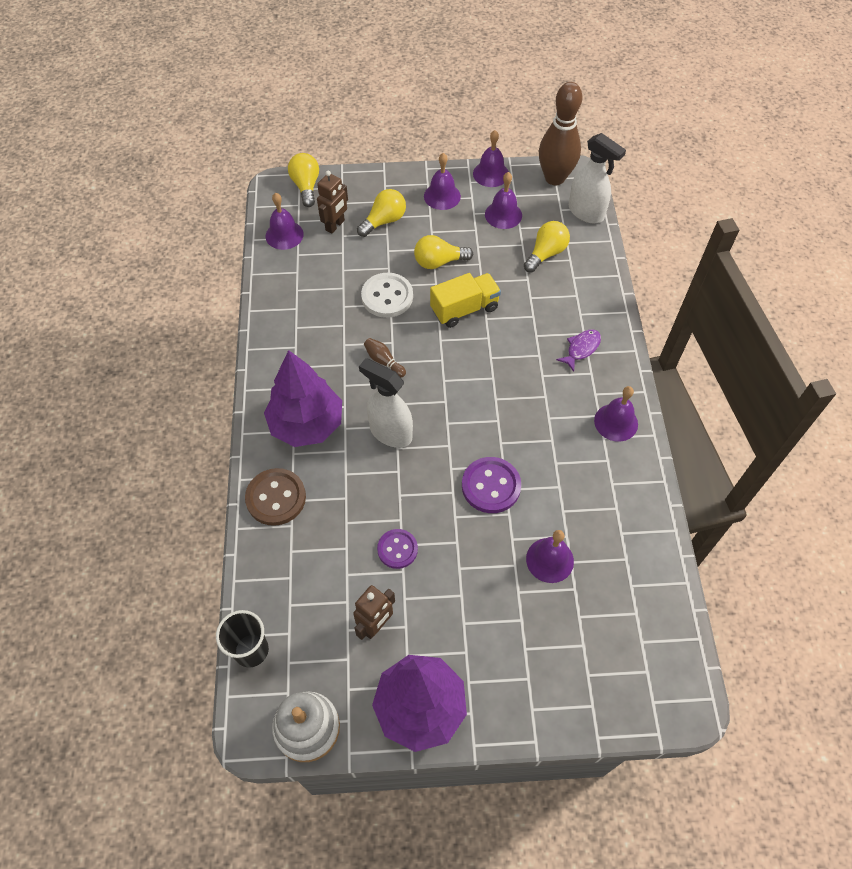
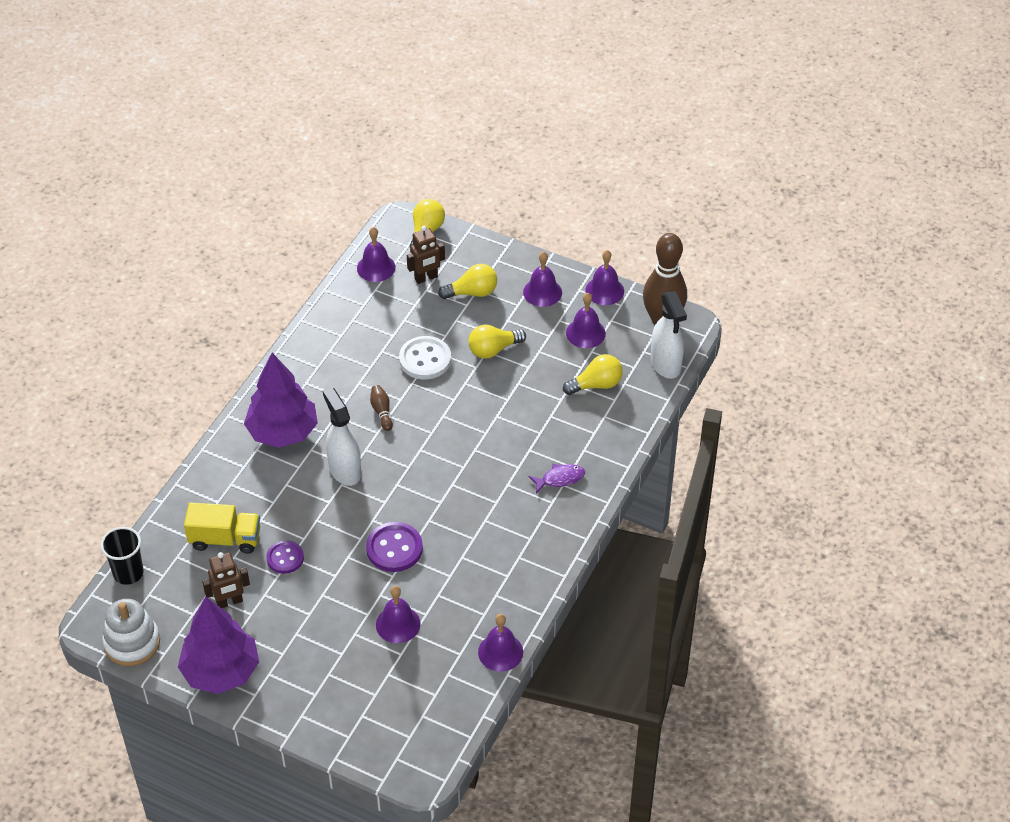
camera: 30 degrees right, 10 degrees down
brown button [245,468,306,526] -> none
yellow light bulb [414,235,473,269] -> yellow light bulb turned 45 degrees counterclockwise [468,325,526,359]
yellow truck [430,273,501,328] -> yellow truck moved to [184,502,260,554]
purple bell [594,386,638,442] -> purple bell moved to [478,614,523,672]

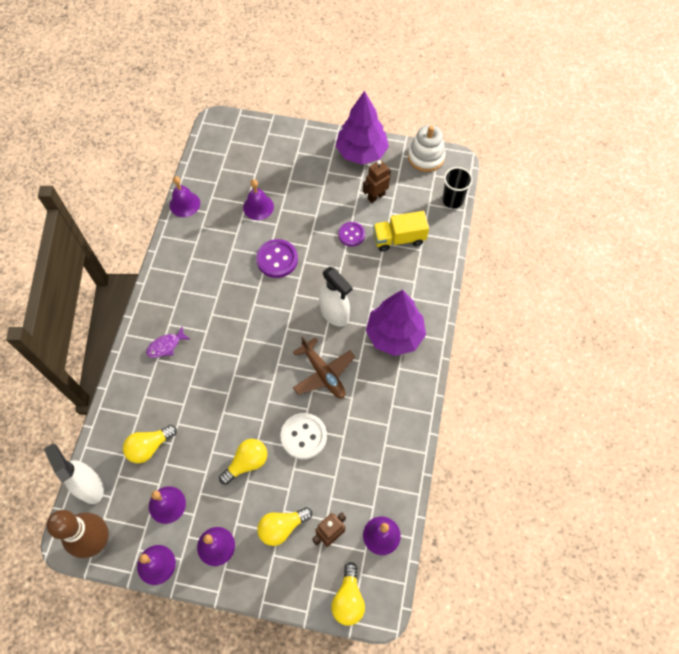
camera: 165 degrees right, 15 degrees up
brown bowling pin [370,385,393,431] -> brown plane [293,336,355,398]

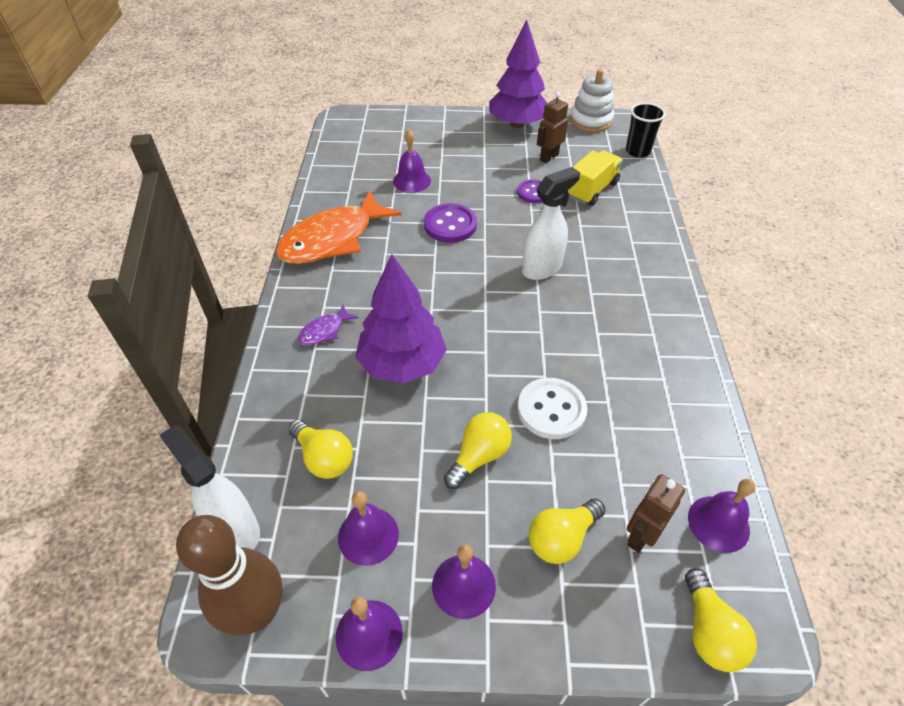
camera: 10 degrees left, 15 degrees down
yellow light bulb [123,425,177,464] -> yellow light bulb turned 90 degrees counterclockwise [288,419,353,479]
purple bell [170,176,200,217] -> none
brown plane [293,336,355,398] -> none
white spray bottle [319,267,352,327] -> white spray bottle turned 75 degrees counterclockwise [522,167,580,280]
purple tree [366,290,426,356] -> purple tree moved to [355,254,447,384]
yellow truck [373,211,429,252] -> yellow truck turned 150 degrees clockwise [568,150,623,206]
none -> orange fish [276,190,402,264]

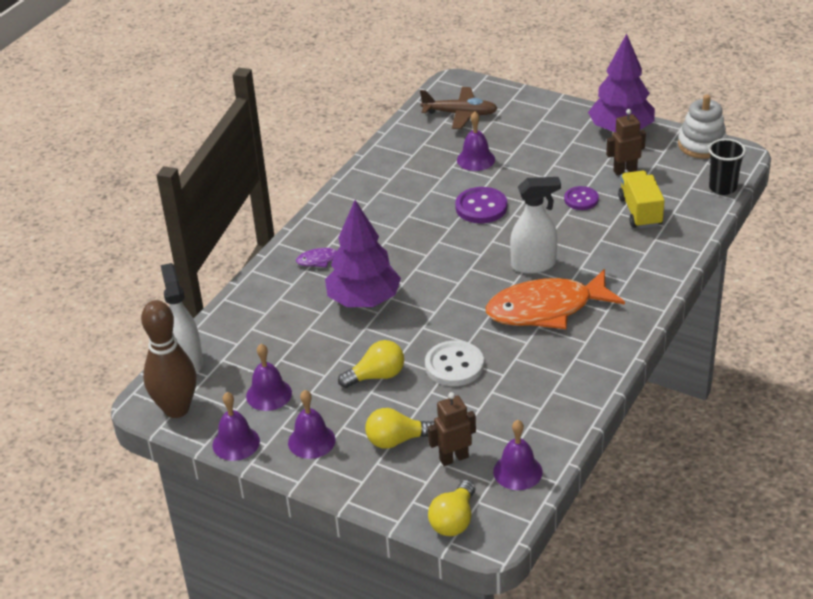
camera: 30 degrees right, 10 degrees down
orange fish [276,190,402,264] -> orange fish moved to [486,269,625,329]
yellow light bulb [288,419,353,479] -> none
yellow truck [568,150,623,206] -> yellow truck turned 75 degrees counterclockwise [618,171,665,229]
none -> brown plane [420,87,498,129]

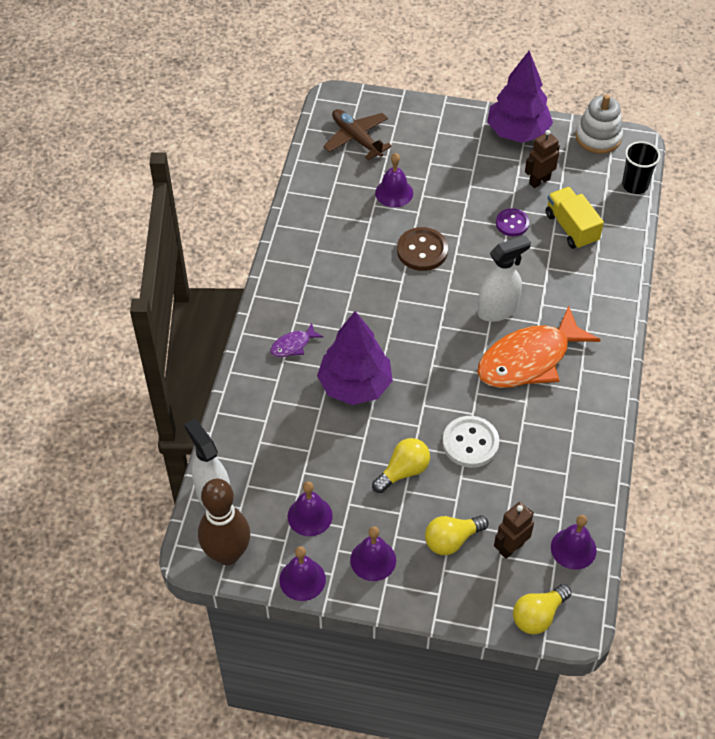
camera: 20 degrees left, 15 degrees up
brown plane [420,87,498,129] -> brown plane turned 120 degrees counterclockwise [323,109,392,160]
yellow light bulb [428,480,475,536] -> yellow light bulb turned 45 degrees clockwise [513,584,572,635]
purple button [455,187,507,223] -> brown button [397,227,448,271]

